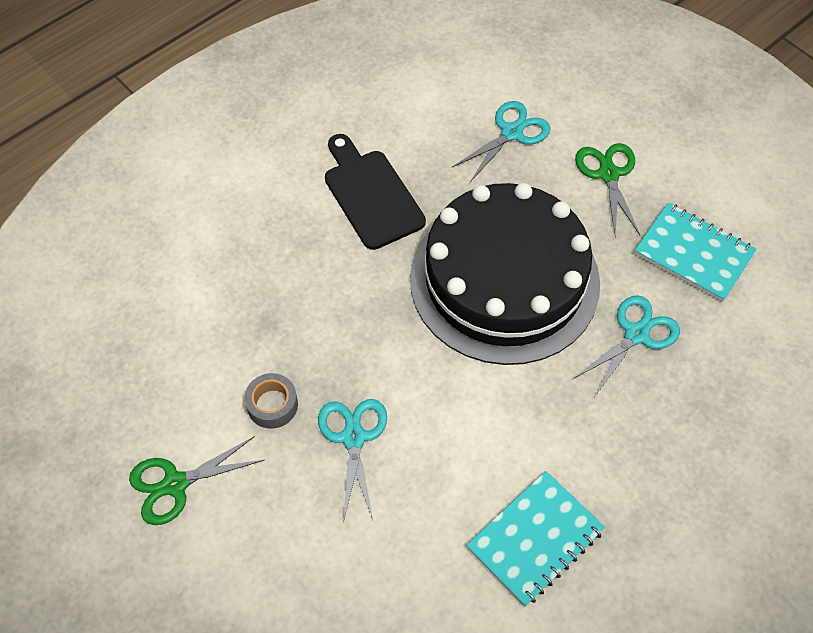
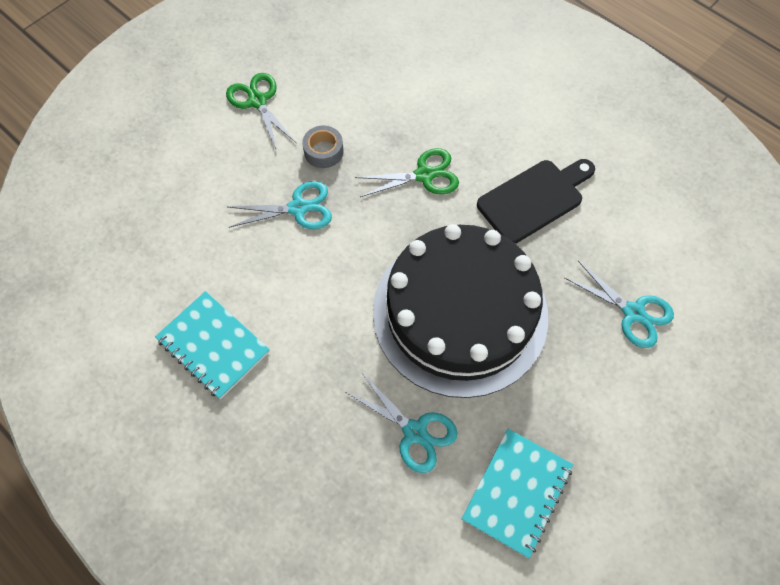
camera: 85 degrees right, 5 degrees up
green scissors [575,143,640,235] -> green scissors moved to [355,148,459,197]

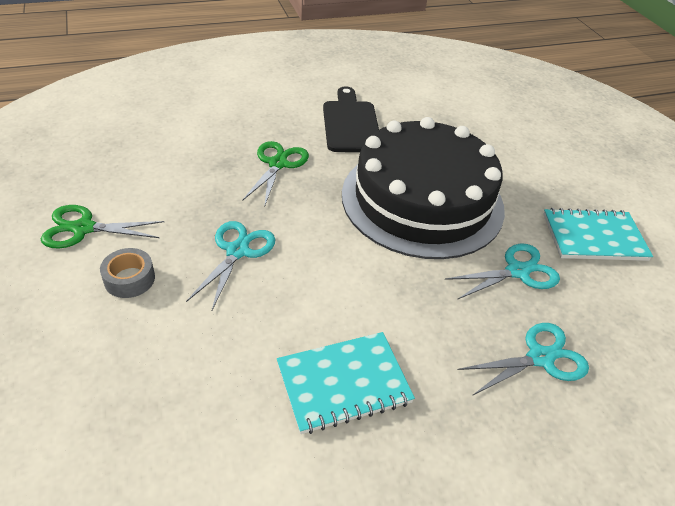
camera: 65 degrees left, 20 degrees down
grey tape [302,126,344,168] -> grey tape moved to [100,248,155,298]
turquoise notebook [462,429,573,559] -> turquoise notebook turned 60 degrees counterclockwise [543,208,653,261]
turquoise scissors [564,261,674,348] -> turquoise scissors moved to [457,323,589,396]

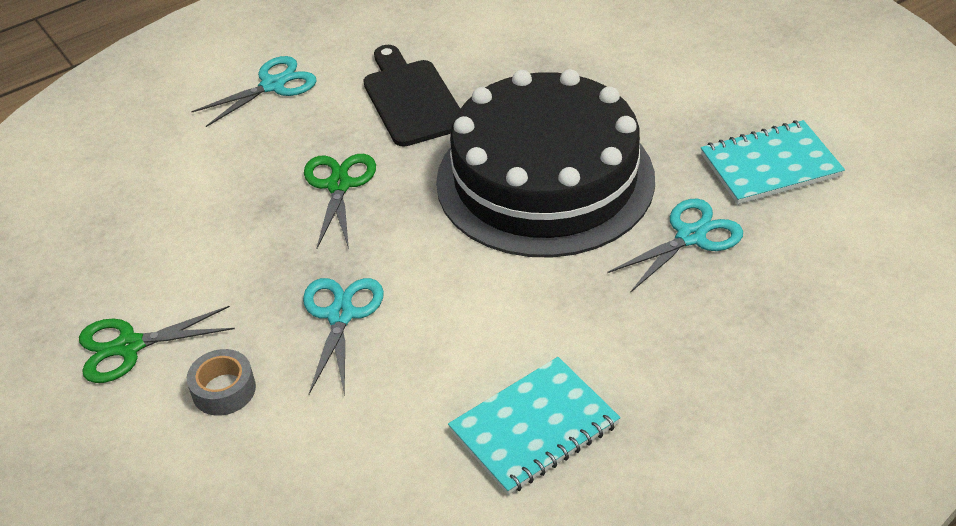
camera: 10 degrees left, 0 degrees up
turquoise scissors [457,323,589,396] -> turquoise scissors moved to [191,56,317,127]

